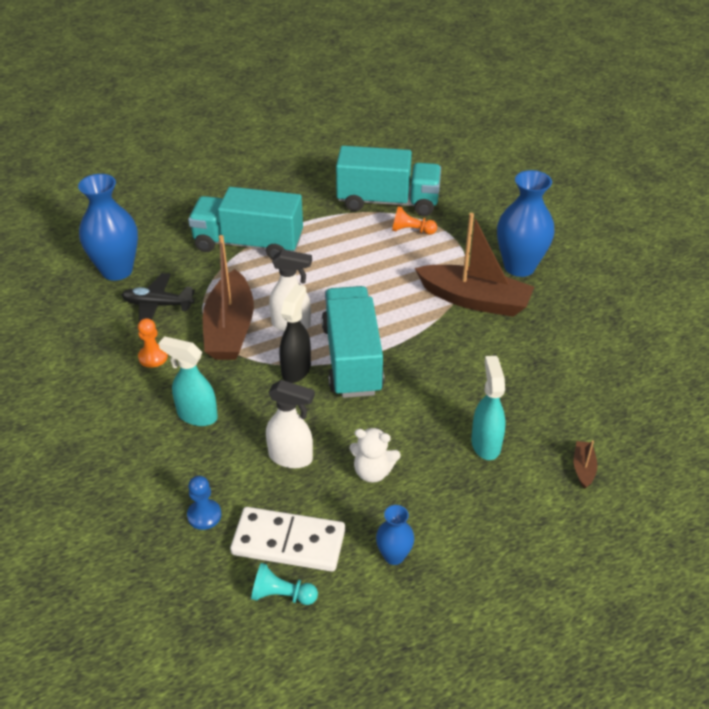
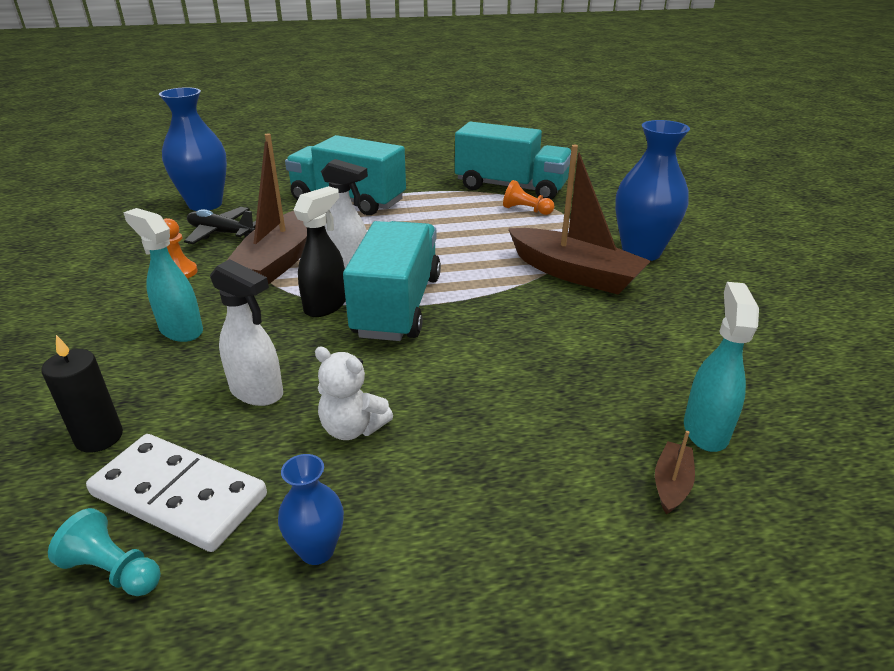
camera: 15 degrees right, 10 degrees down
blue pawn [187,476,222,530] -> black candle [41,335,123,453]
turquoise spray bottle [471,356,506,460] -> turquoise spray bottle moved to [684,282,759,452]

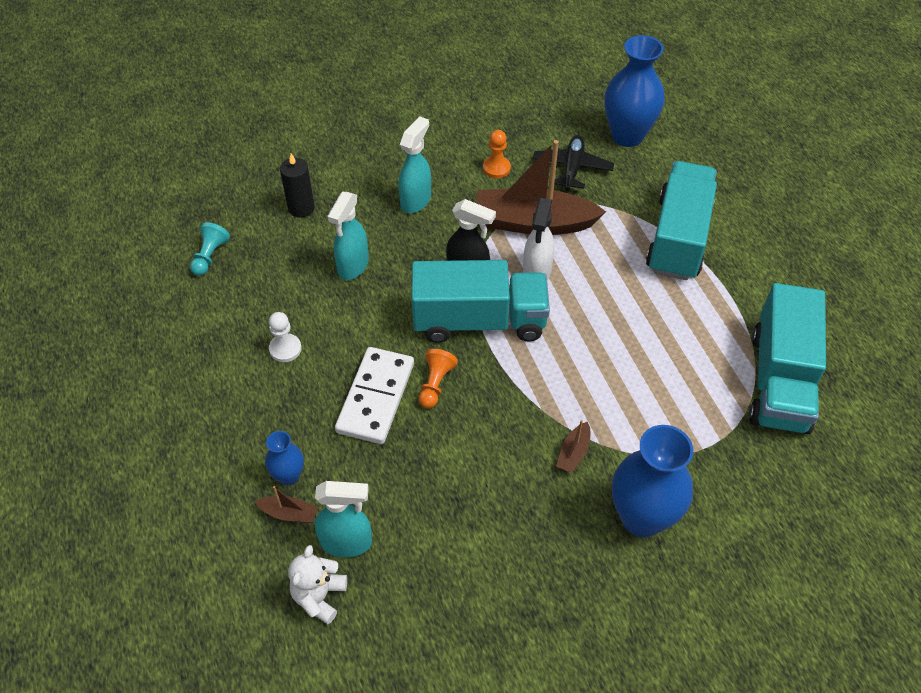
camera: 80 degrees right, 20 degrees up
white domino [86,434,267,552] -> white domino moved to [335,347,414,444]
white spray bottle [210,259,283,406] -> turquoise spray bottle [327,192,369,280]
blue vase [278,454,344,565] -> blue vase moved to [265,431,304,486]
white teddy bear [315,347,393,440] -> white teddy bear moved to [288,545,347,624]
orange pawn [503,180,555,215] -> orange pawn moved to [418,349,458,408]
brown boat [508,145,651,295] -> brown boat [556,420,590,473], size x0.41
none -> white pawn [269,312,302,362]

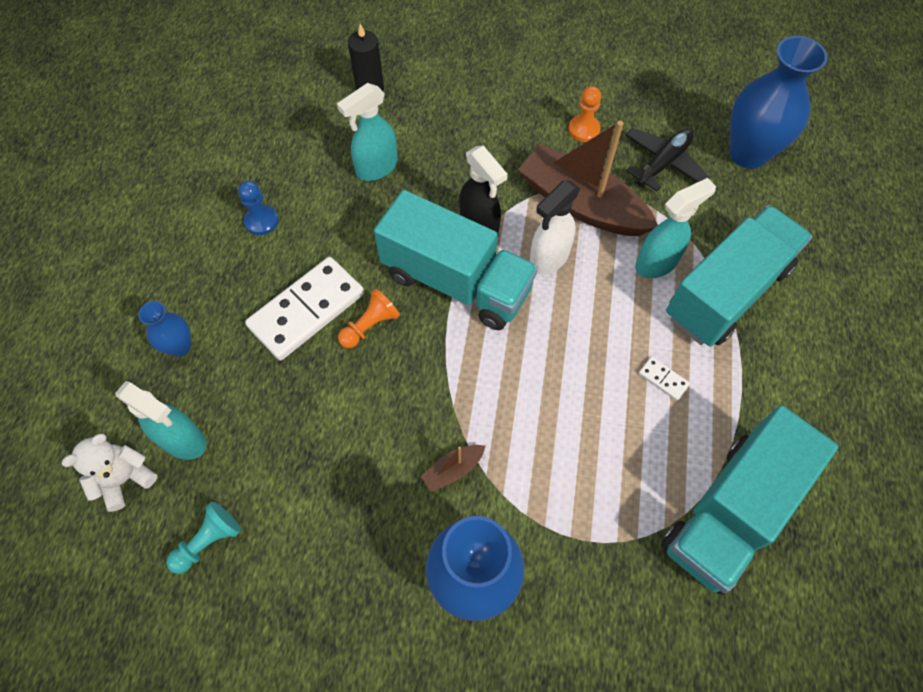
camera: 30 degrees right, 10 degrees up
turquoise pawn [190,222,230,276] -> turquoise pawn moved to [166,502,241,574]
brown boat [254,486,318,523] -> none
white pawn [269,312,302,362] -> blue pawn [238,181,279,235]
turquoise spray bottle [399,117,431,213] -> turquoise spray bottle moved to [635,178,716,278]
none -> white domino [639,357,690,401]

